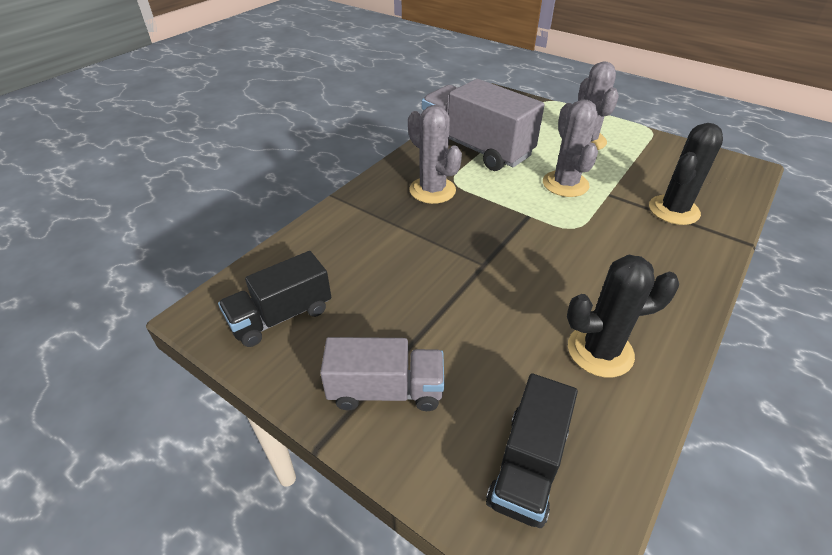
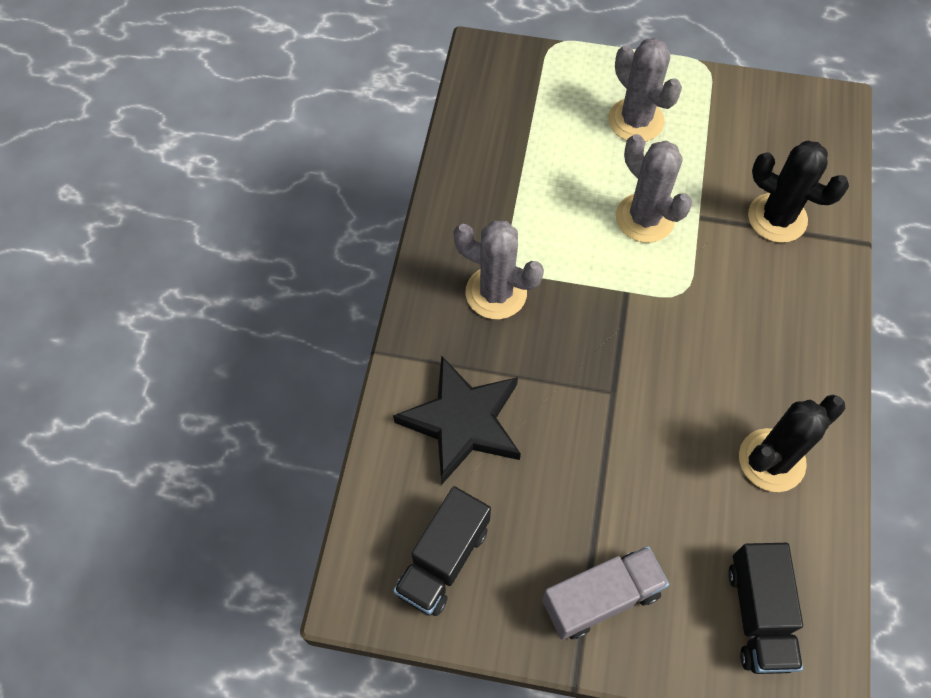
camera: 25 degrees left, 20 degrees up
grey truck [422,79,544,171] -> none
black cactus [649,123,723,225] -> black cactus turned 75 degrees counterclockwise [748,141,849,243]
none -> black star [393,355,521,484]

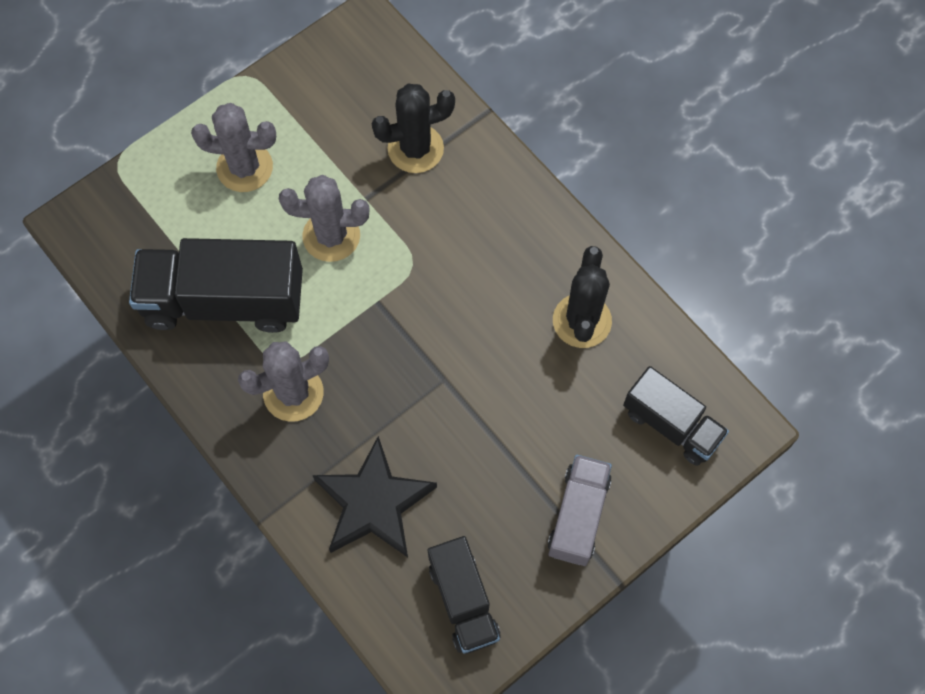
camera: 50 degrees left, 5 degrees up
none -> black truck [129,238,303,333]

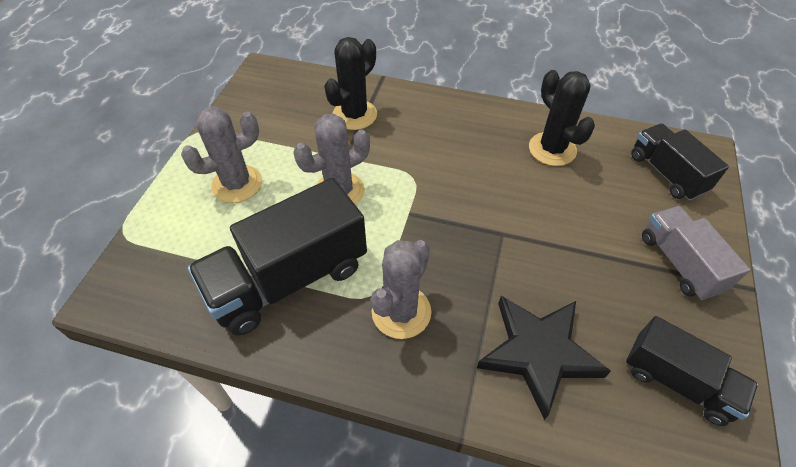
camera: 35 degrees left, 15 degrees down
black truck [623,366,729,466] -> black truck turned 120 degrees counterclockwise [631,124,729,201]

